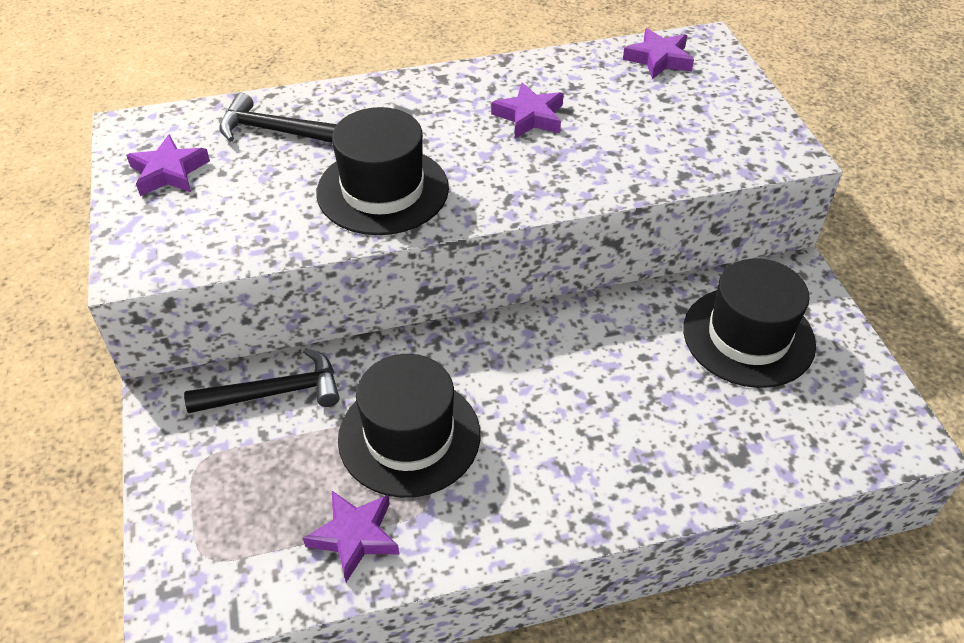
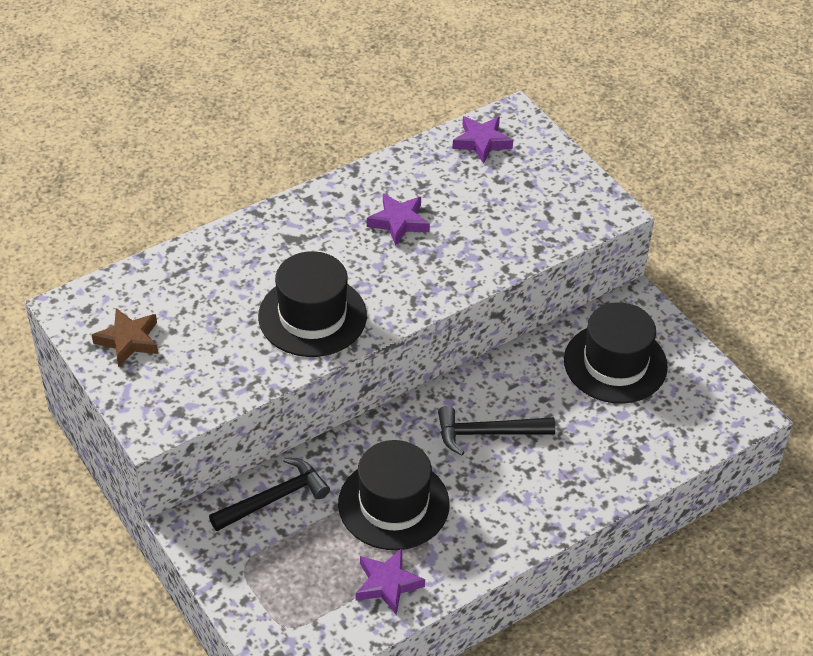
camera: 20 degrees left, 0 degrees up
purple star [126,134,210,196] -> brown star [92,308,158,367]
black hammer [219,93,337,142] -> black hammer moved to [438,406,555,455]

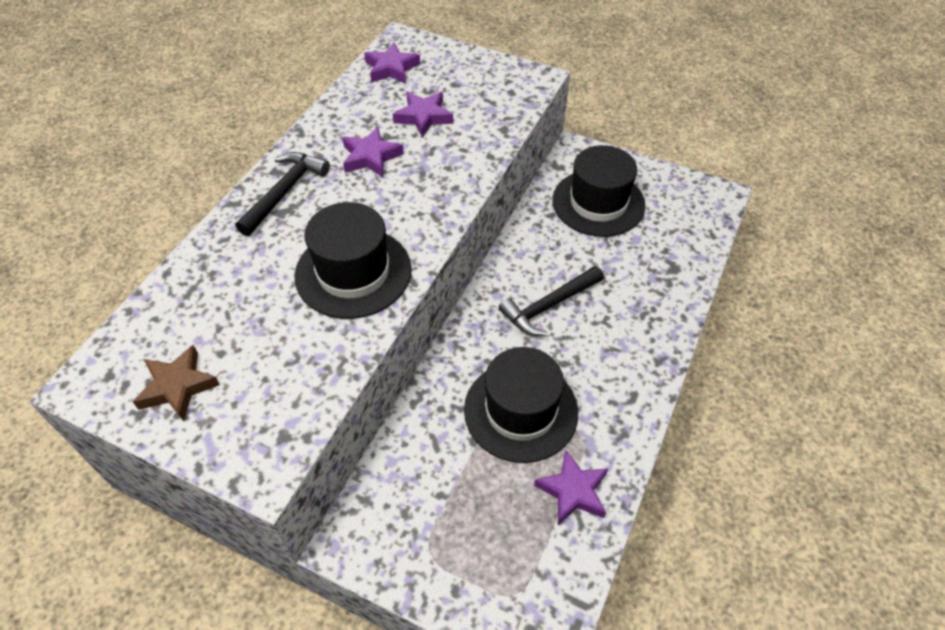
camera: 30 degrees left, 5 degrees up
black hammer [209,458,330,531] -> black hammer moved to [235,152,330,236]
none -> purple star [393,92,453,138]

